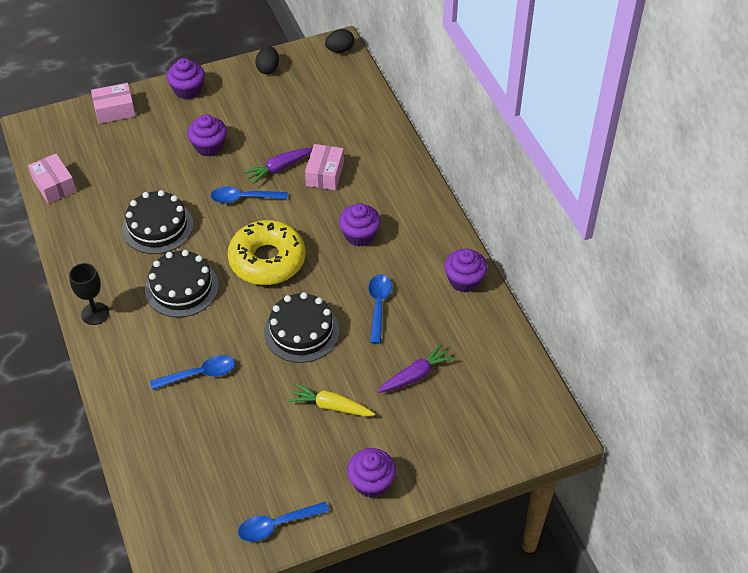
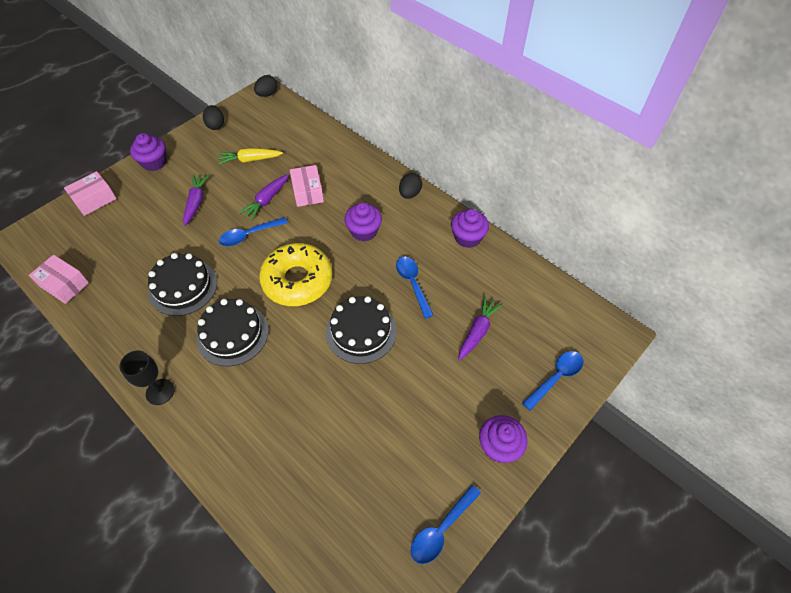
camera: 25 degrees left, 5 degrees up
blue spoon [150,355,235,390] -> blue spoon moved to [522,351,583,411]
purple cupcake [187,114,227,157] -> purple carrot [183,174,210,226]
yellow carrot [288,383,375,416] -> yellow carrot moved to [218,148,283,165]
none -> black egg [399,173,422,199]

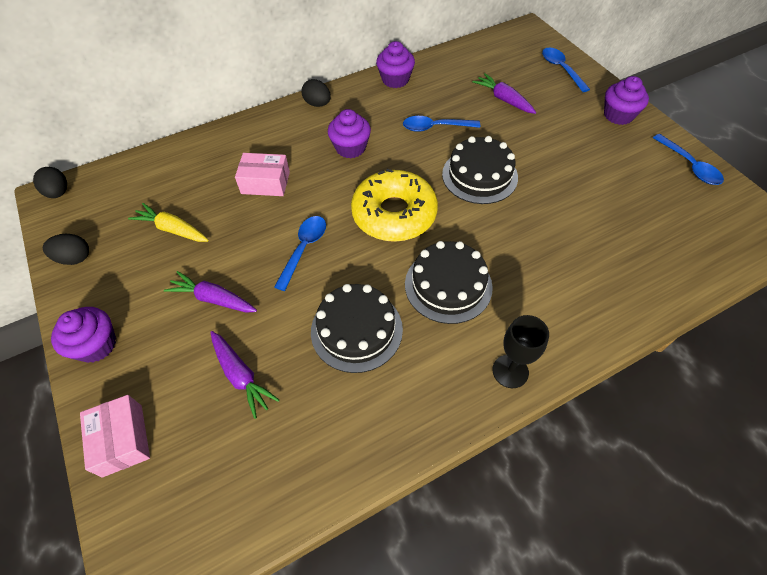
camera: 70 degrees left, 0 degrees up
pink box [29,255,89,304] -> none
yellow carrot [218,148,283,165] -> yellow carrot turned 105 degrees clockwise [128,203,209,242]
blue spoon [219,217,288,246] -> blue spoon turned 150 degrees counterclockwise [274,216,326,291]
purple carrot [239,174,289,221] -> purple carrot moved to [210,331,279,419]

